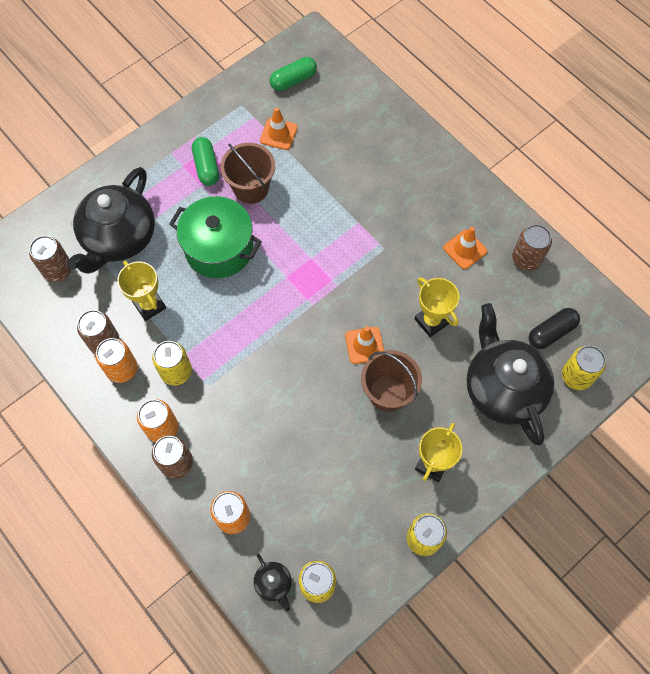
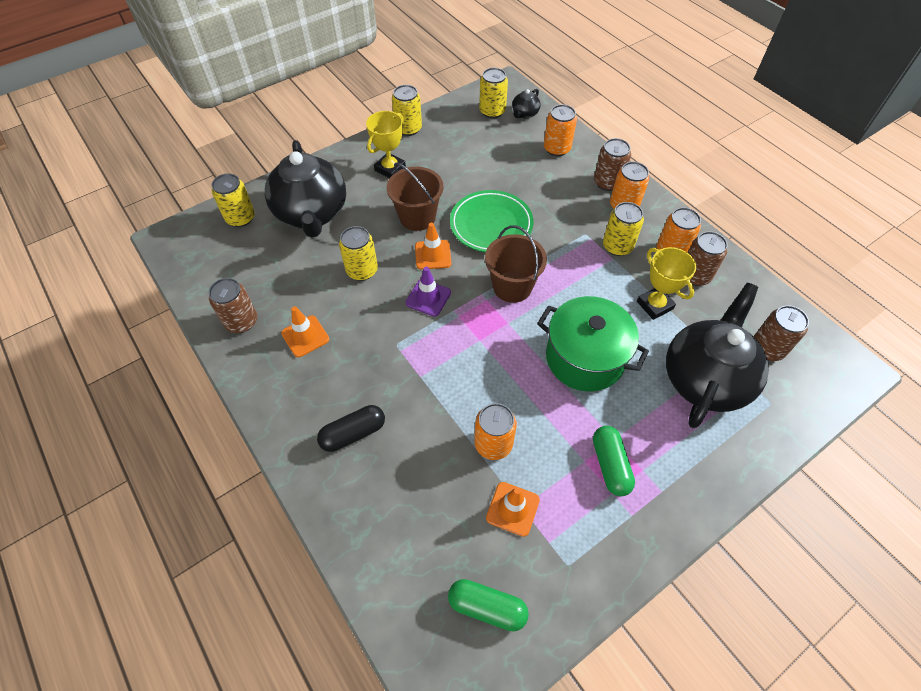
camera: 175 degrees left, 10 degrees down
brown bucket [220,143,275,204] -> brown bucket moved to [485,225,547,303]
black teapot [254,554,292,611] -> black teapot turned 120 degrees counterclockwise [512,89,540,118]
green capsule [270,57,317,91] -> green capsule turned 45 degrees clockwise [448,579,529,631]
yellow trophy [415,277,459,337] -> yellow can [339,226,378,281]
black capsule [529,308,580,349] -> black capsule moved to [317,405,385,452]
none -> purple traffic cone [406,267,451,317]
none -> green plate [450,190,534,252]
none -> orange can [474,403,517,460]

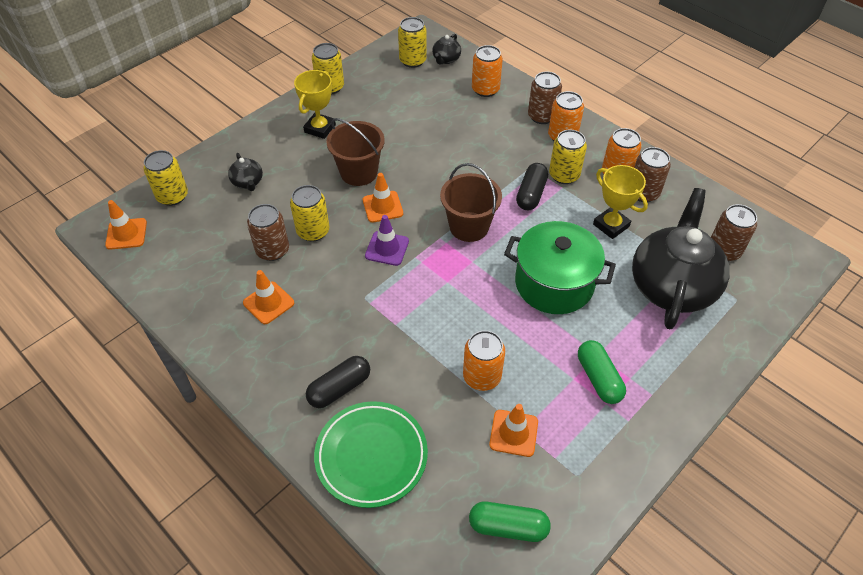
camera: 10 degrees left, 5 degrees down
brown can [209,278,257,333] -> brown can moved to [247,204,289,261]
black teapot [265,140,346,238] -> black teapot [228,153,263,191], size x0.41
green plate [450,190,534,252] -> green plate moved to [314,401,428,508]
none -> orange traffic cone [105,200,147,250]
none -> black capsule [516,163,548,210]

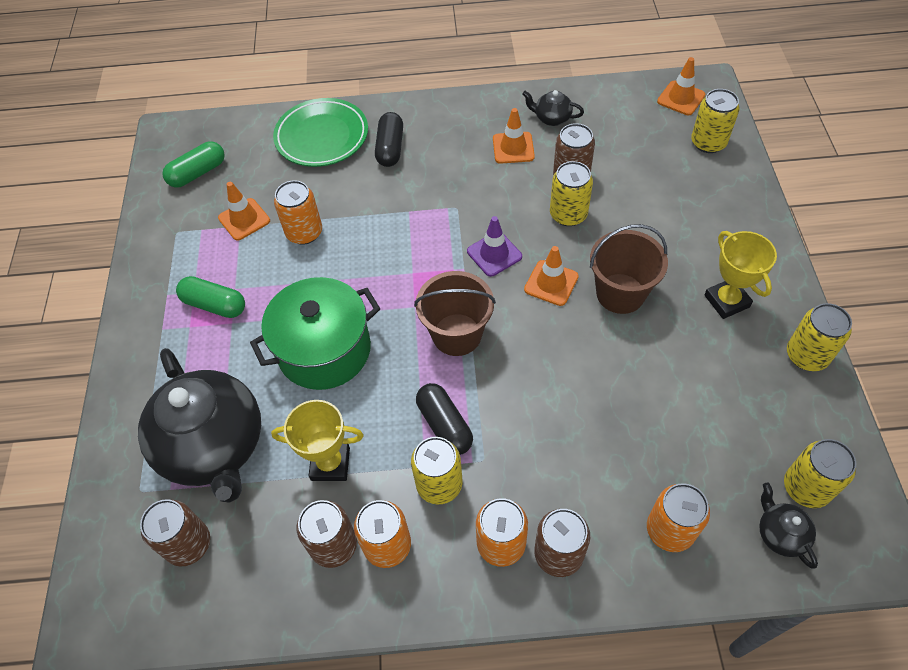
camera: 135 degrees right, 5 degrees up
black teapot [228,153,263,191] -> black teapot moved to [523,90,584,126]

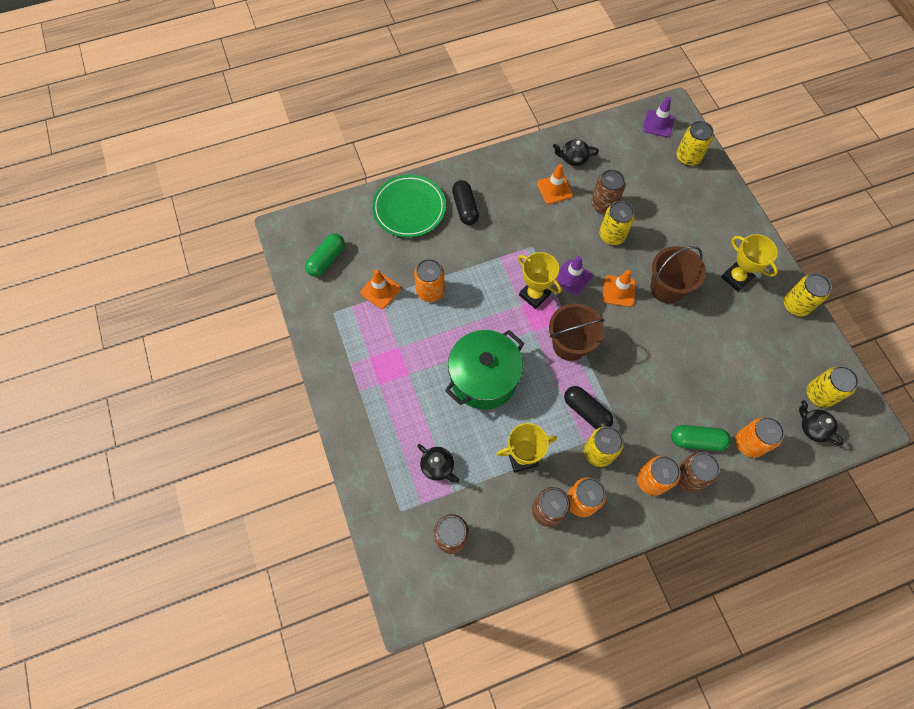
camera: 20 degrees left, 10 degrees up
black teapot [138,348,261,503] -> black teapot [417,444,460,483], size x0.41
green capsule [176,276,245,318] -> green capsule moved to [671,425,731,451]
orange traffic cone [657,57,705,115] -> purple traffic cone [643,97,675,137]
none -> yellow trophy [518,252,562,309]

